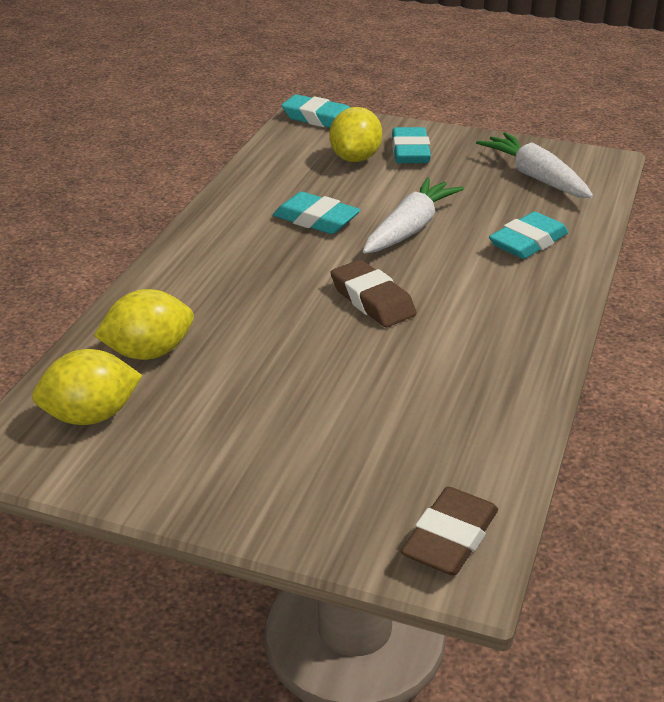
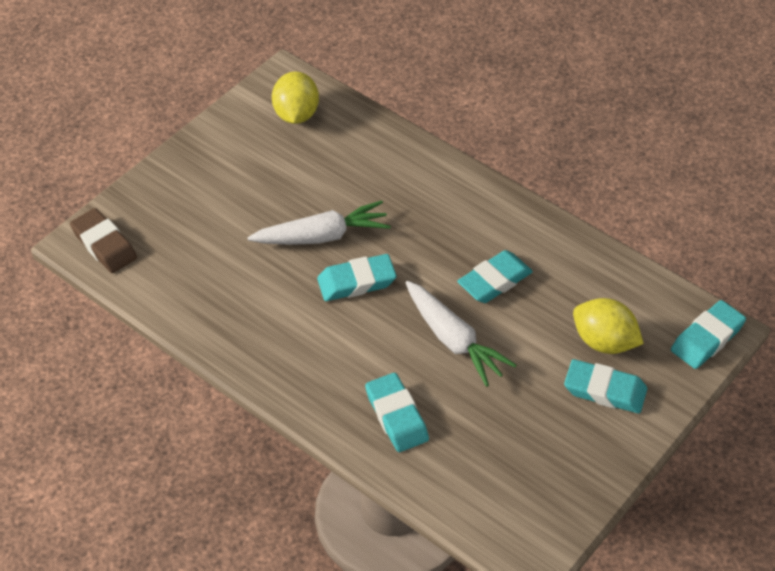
camera: 110 degrees right, 15 degrees up
yellow lemon [94,289,194,360] -> none
brown eraser [330,260,416,327] -> turquoise eraser [317,254,397,301]
white carrot [476,132,593,198] -> white carrot moved to [247,201,391,245]

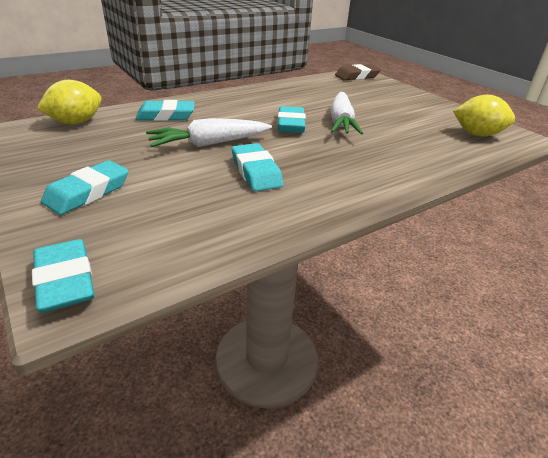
camera: 105 degrees right, 15 degrees down
yellow lemon [573,298,644,354] -> yellow lemon moved to [37,80,102,124]

